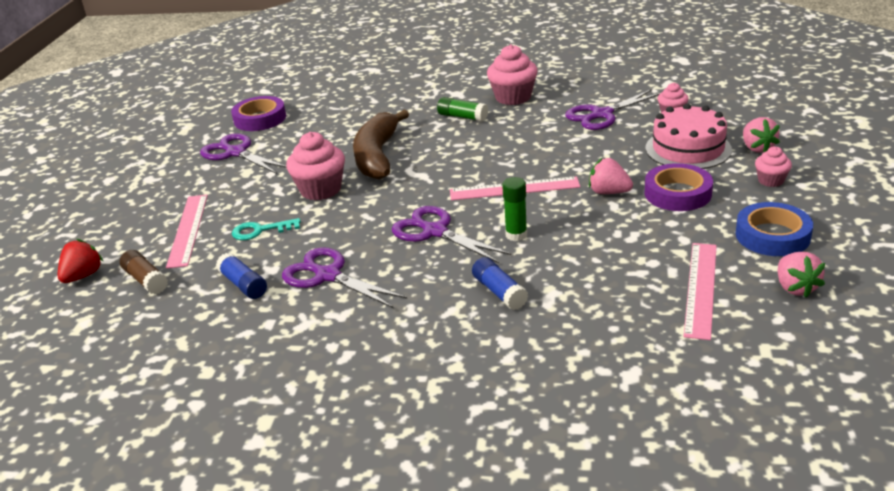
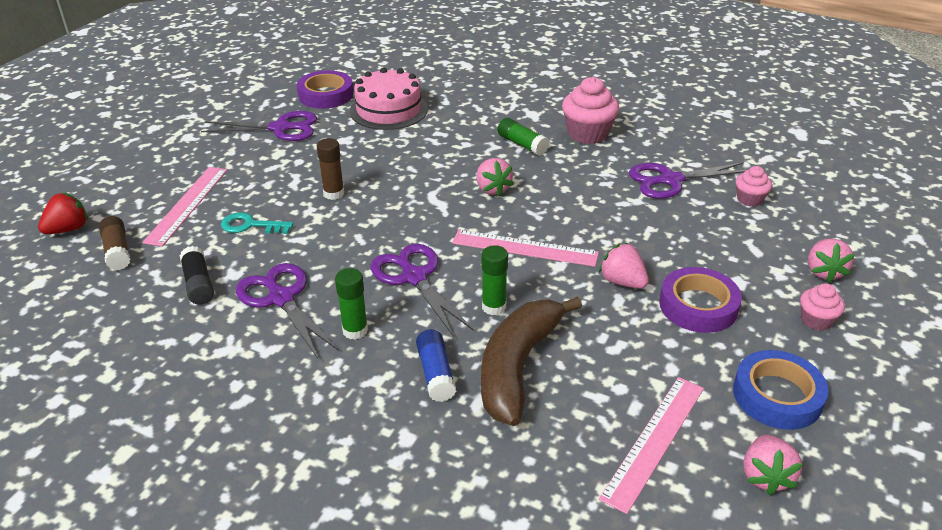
camera: 15 degrees right, 5 degrees up
purple scissors [200,133,287,174] -> purple scissors turned 120 degrees clockwise [201,111,317,141]
blue glue stick [216,253,267,299] -> black glue stick [180,246,214,305]
pink cupcake [286,132,345,200] -> brown glue stick [317,138,344,200]
brown banana [353,110,409,180] -> brown banana moved to [481,296,582,426]
pink cake [645,104,732,169] -> pink cake moved to [350,67,428,130]
none -> green glue stick [335,268,368,340]
none -> pink strawberry [476,158,513,196]

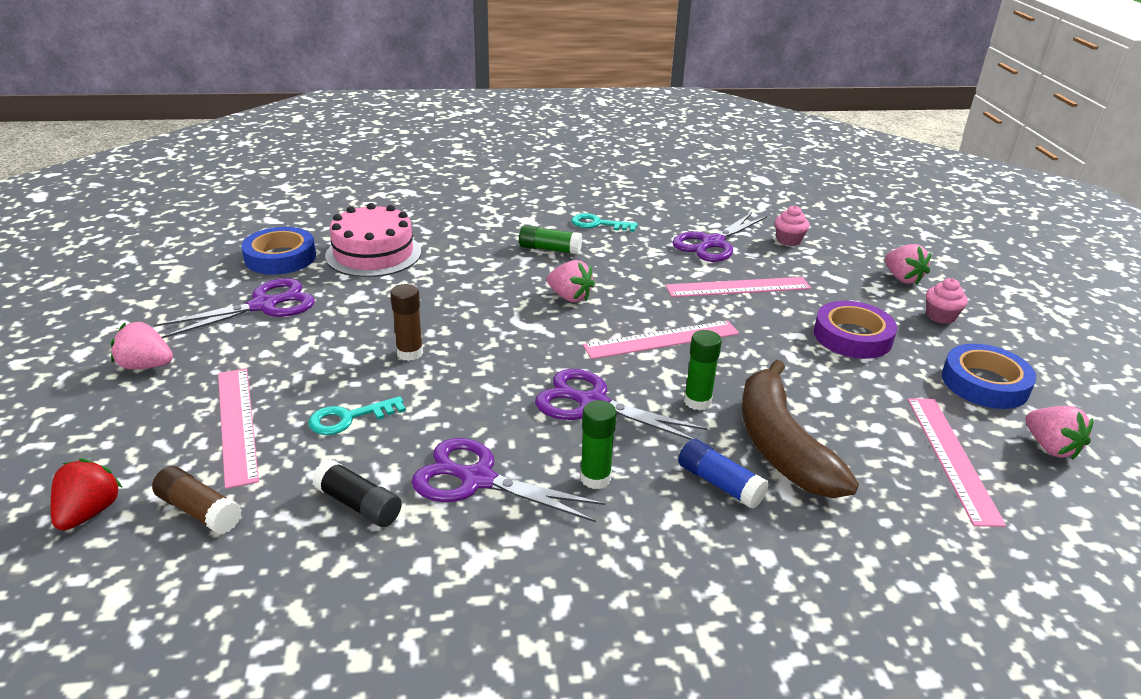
camera: 35 degrees left, 5 degrees down
purple tape [297,70,353,109] -> blue tape [241,227,316,275]
pink cupcake [562,77,619,144] -> turquoise key [571,213,638,232]
pink strawberry [599,243,649,289] -> pink strawberry moved to [111,321,173,370]
none -> pink ruler [666,277,811,297]

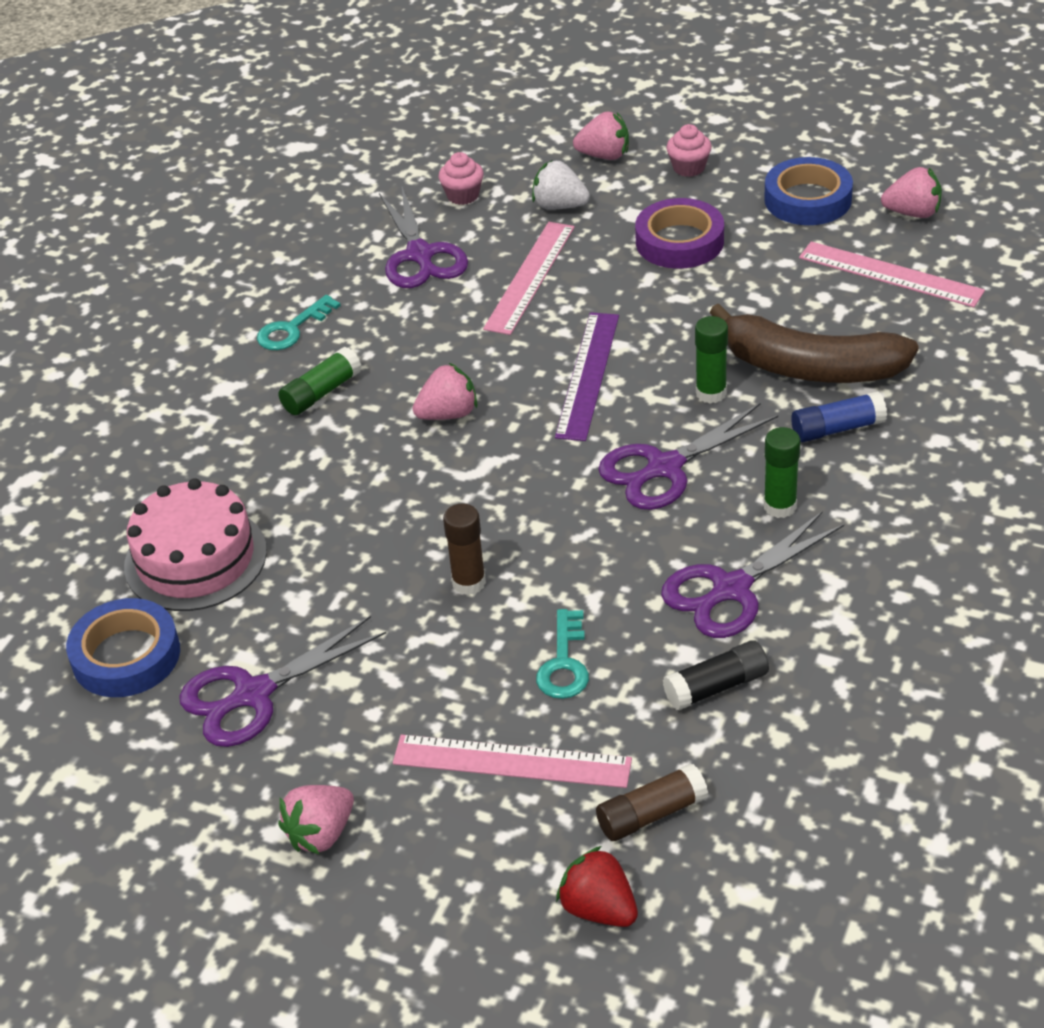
camera: 55 degrees left, 10 degrees up
purple scissors [154,278,315,338] -> purple scissors turned 120 degrees counterclockwise [179,616,386,747]
pink ruler [583,320,739,359] -> purple ruler [555,312,619,441]
none -> white strawberry [532,160,590,209]

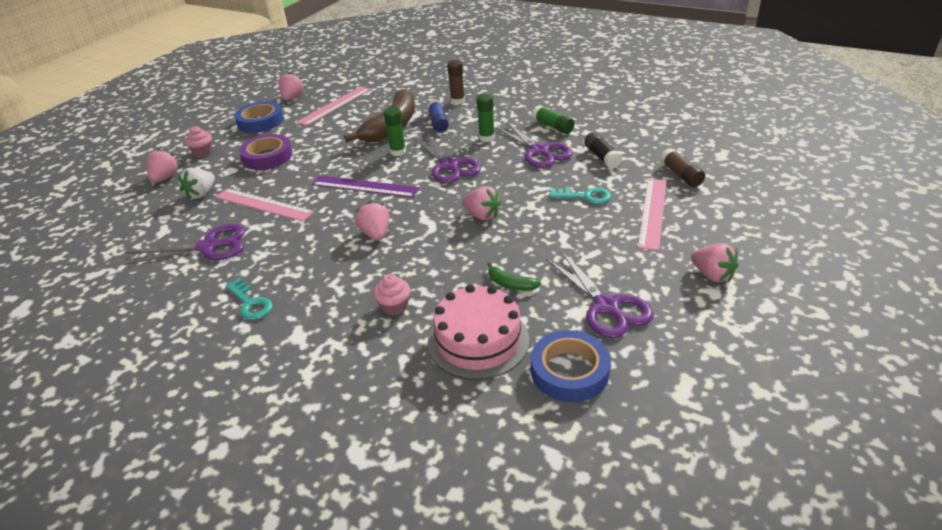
camera: 85 degrees left, 5 degrees down
green glue stick [278,347,362,415] -> green glue stick moved to [532,105,574,134]
pink cupcake [439,152,484,205] -> pink cupcake moved to [373,274,410,316]
brown glue stick [443,503,486,595] -> brown glue stick moved to [447,60,465,105]
red strawberry [556,846,638,927] -> none
none -> pink strawberry [462,186,501,220]
none -> green banana [487,263,541,291]

